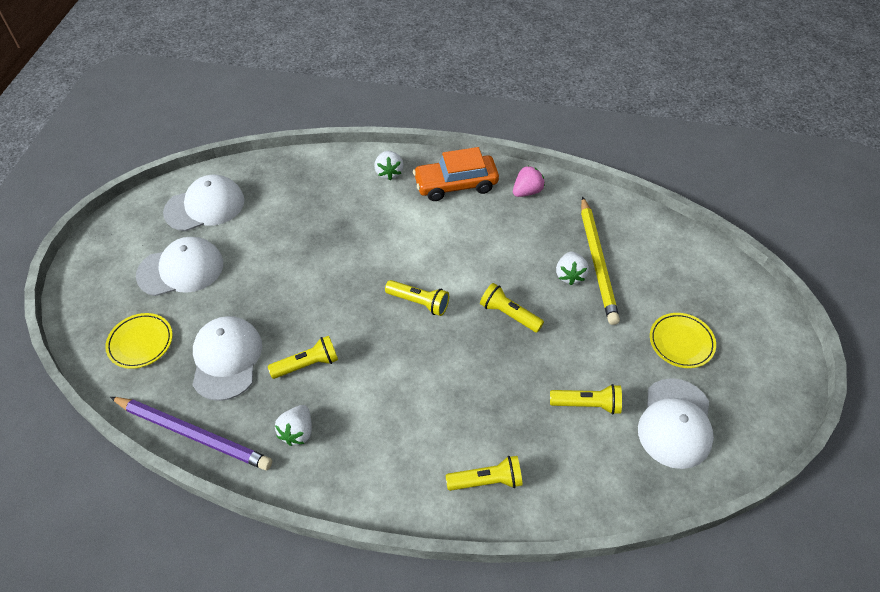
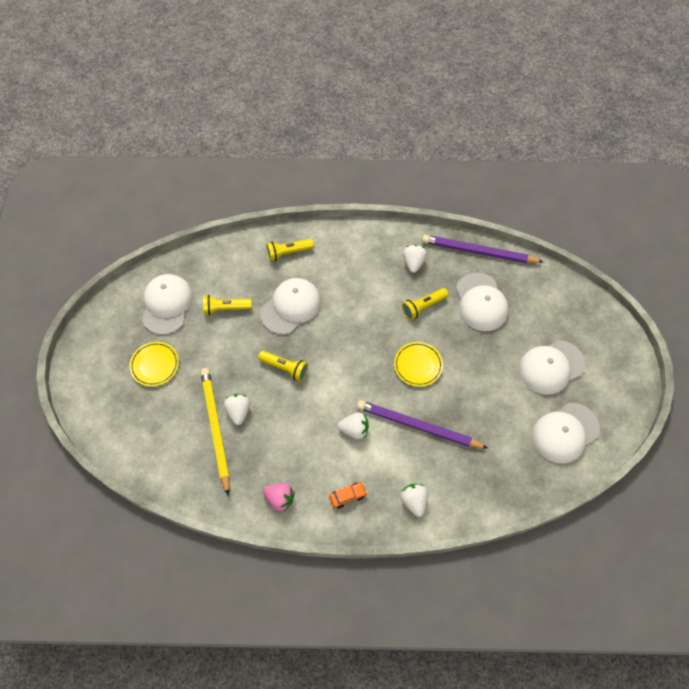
camera: 170 degrees right, 10 degrees up
yellow plate [105,313,172,369] -> yellow plate moved to [394,342,443,387]
yellow flashlight [385,280,449,316] -> none
orange car [413,147,499,201] -> orange car [329,482,367,509], size x0.47
pink strawberry [513,165,545,197] -> pink strawberry turned 105 degrees counterclockwise [263,483,295,512]
none -> white cap [260,278,321,334]
none -> white strawberry [338,412,369,439]
none -> purple pencil [357,400,488,448]

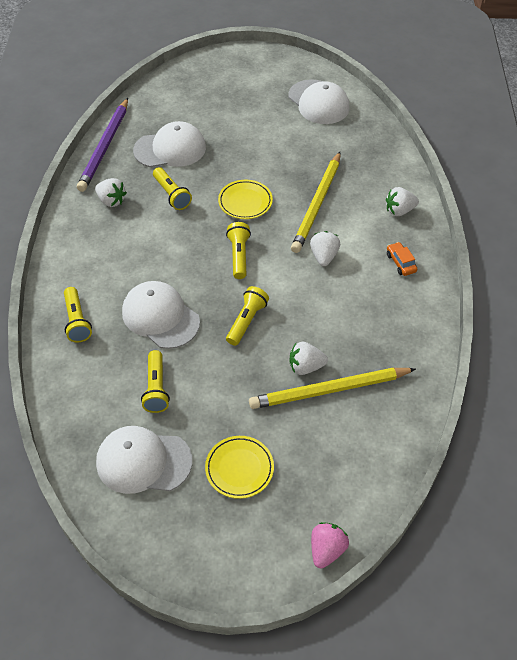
camera: 90 degrees left, 10 degrees down
pink strawberry [263,483,295,512] -> pink strawberry moved to [311,522,349,569]
purple pencil [357,400,488,448] -> yellow pencil [291,152,340,253]
white strawberry [403,245,427,273] -> white strawberry turned 150 degrees counterclockwise [95,178,127,207]
white cap [519,340,586,395] -> none
none -> yellow flashlight [226,222,251,279]

